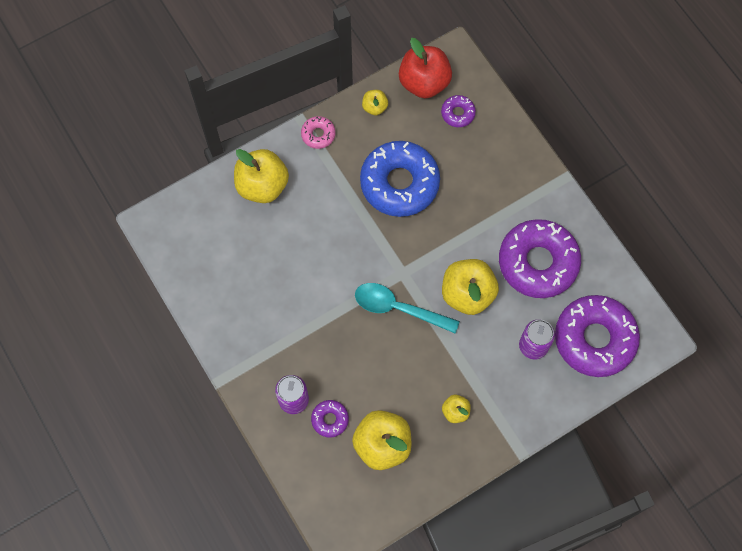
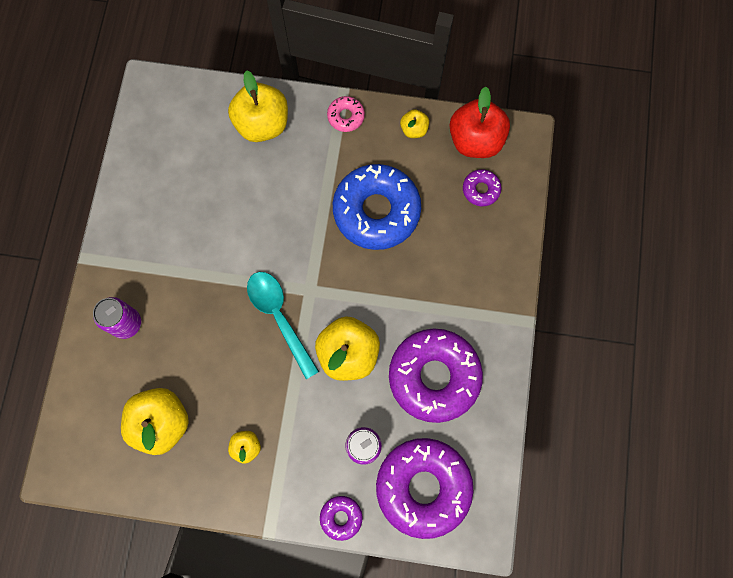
camera: 40 degrees right, 5 degrees up
purple donut [311,400,349,438] -> purple donut moved to [320,496,362,541]

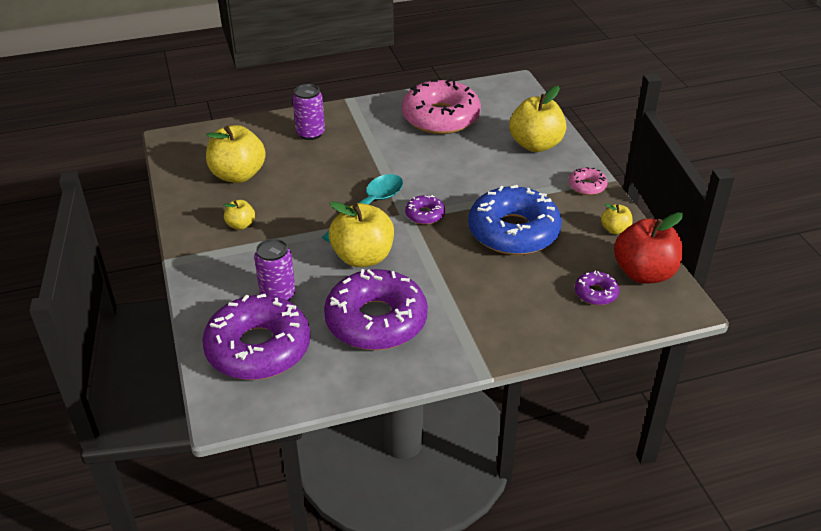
camera: 65 degrees right, 35 degrees down
purple donut [320,496,362,541] -> purple donut moved to [405,195,445,225]
none -> pink donut [402,79,481,134]

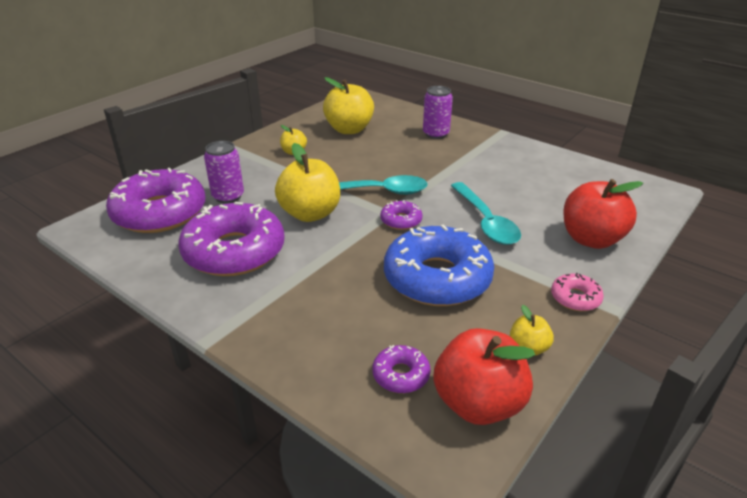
camera: 55 degrees right, 5 degrees down
pink donut [402,79,481,134] -> none
yellow apple [509,86,566,152] -> red apple [564,179,643,249]
none -> turquoise spoon [451,182,521,245]

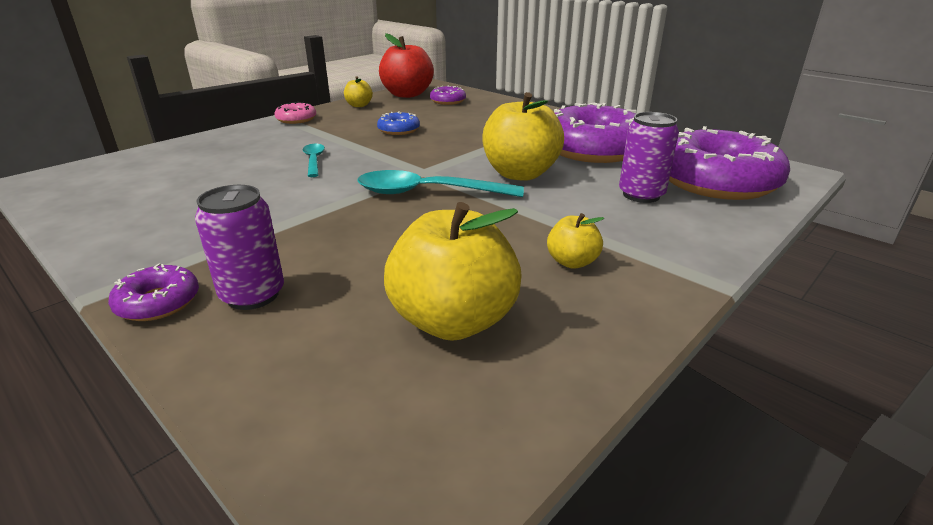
camera: 175 degrees left, 5 degrees down
purple donut [380,200,423,230] -> purple donut moved to [108,263,199,321]
blue donut [384,225,494,306] -> blue donut [377,111,420,135], size x0.44
turquoise spoon [451,182,521,245] -> turquoise spoon [303,144,325,177], size x0.55
red apple [564,179,643,249] -> none

